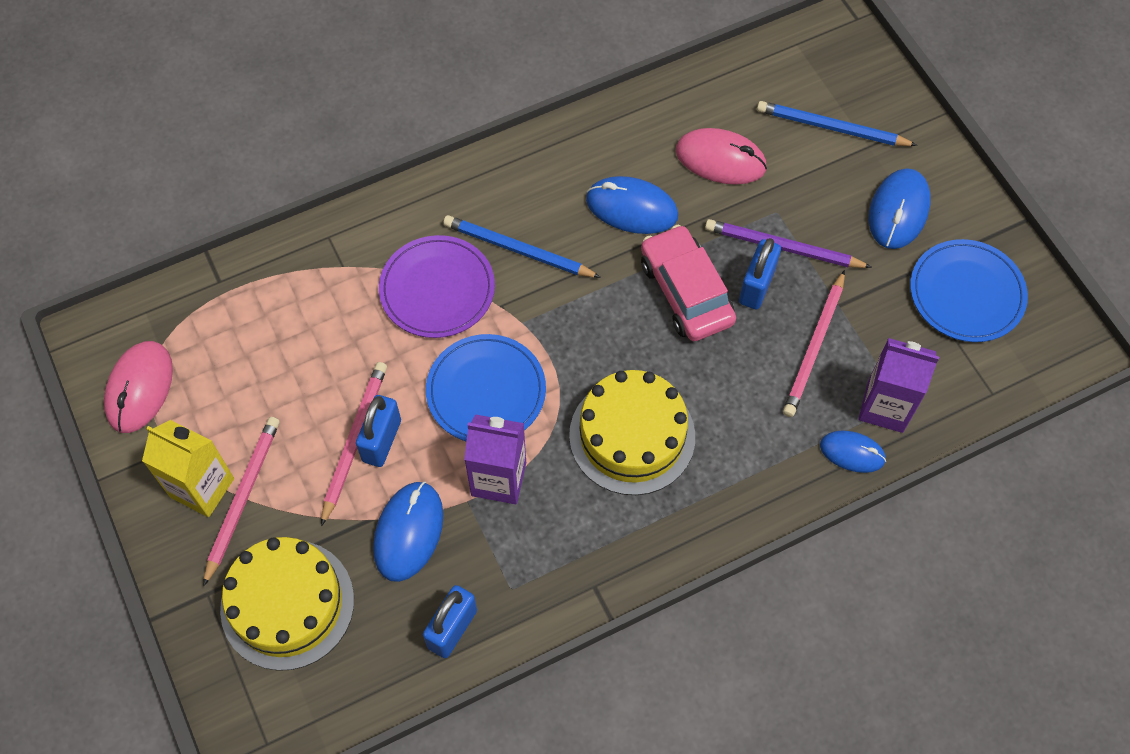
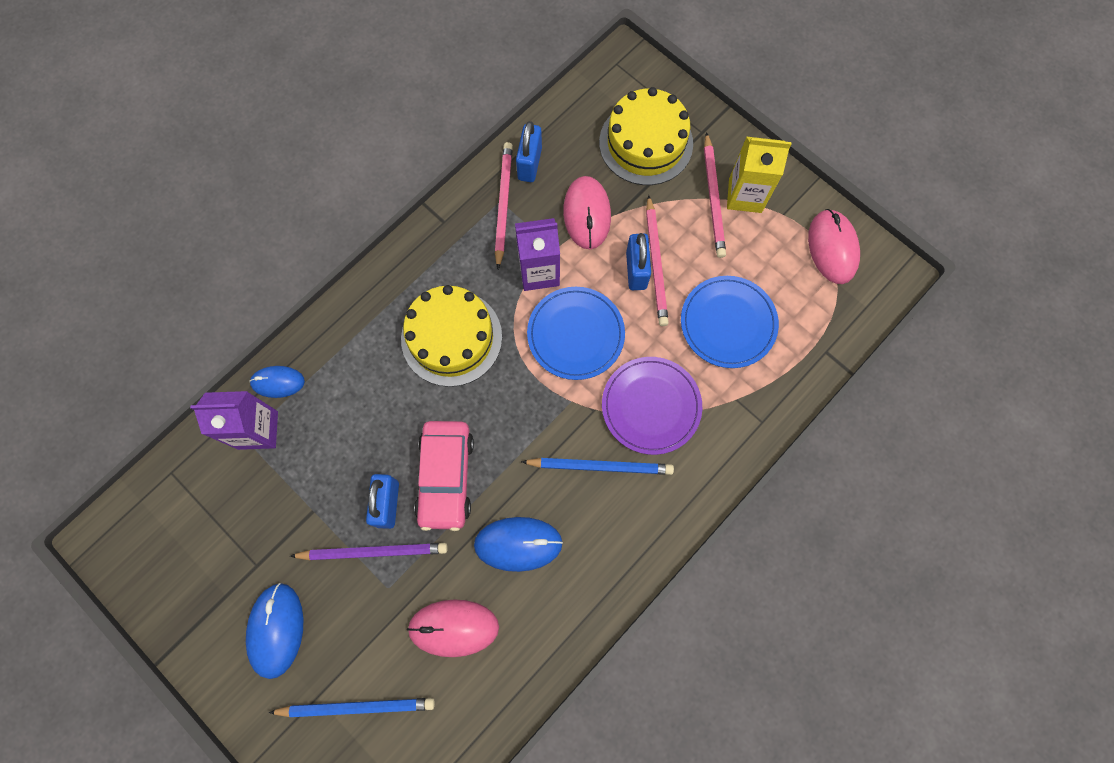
camera: 160 degrees right, 10 degrees up
blue mouse [373,482,443,582] -> pink mouse [563,176,611,249]
pink car [641,225,736,341] -> pink car turned 45 degrees clockwise [414,421,474,531]
pink pencil [783,270,845,417] -> pink pencil moved to [495,142,513,269]
blue plate [910,239,1028,342] -> blue plate moved to [681,276,779,368]

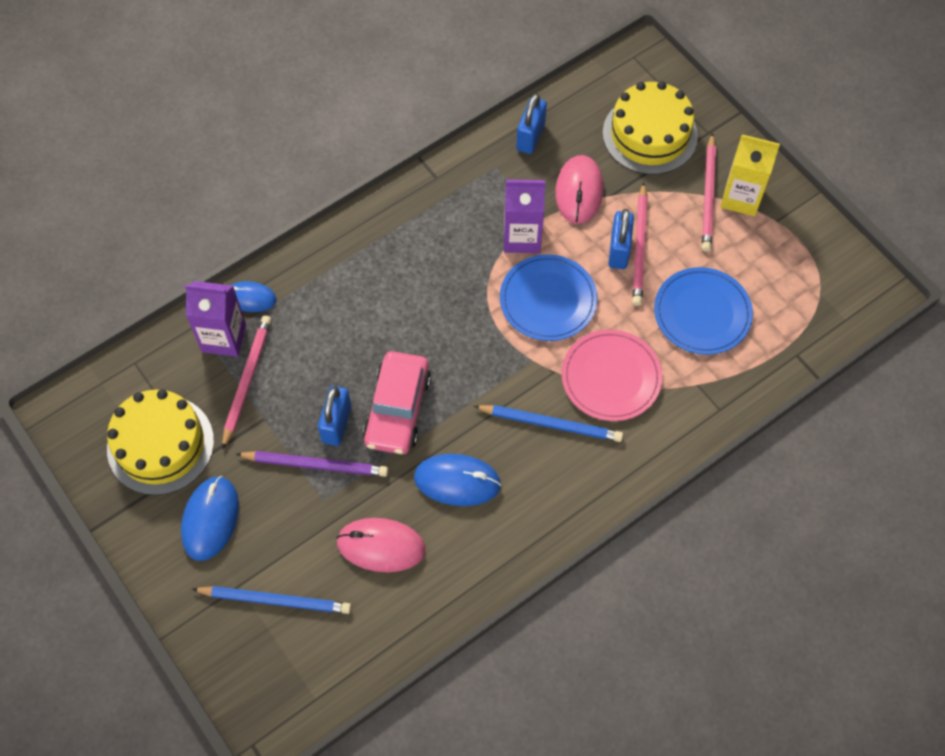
camera: 10 degrees right, 10 degrees down
yellow cake [401,285,502,387] -> yellow cake moved to [107,389,214,495]
pink pencil [495,142,513,269] -> pink pencil moved to [222,315,272,450]
purple plate [602,357,702,455] -> pink plate [562,330,662,421]
pink mouse [808,209,860,284] -> none

